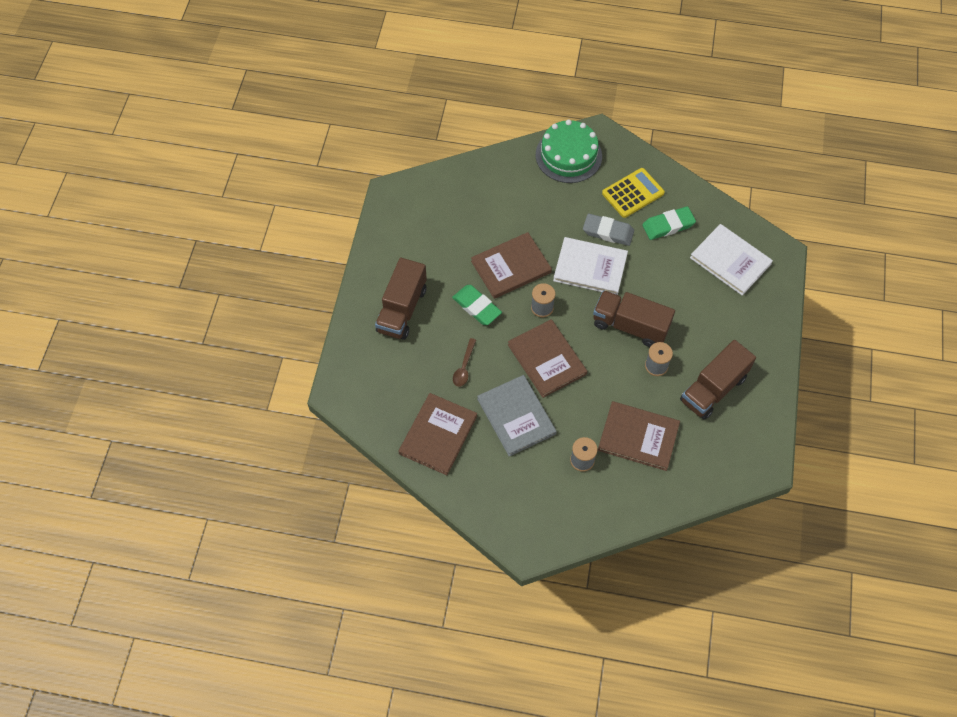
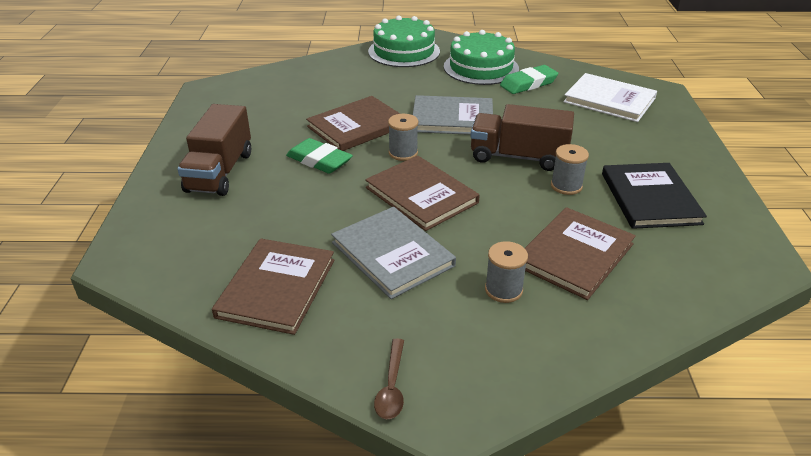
camera: 10 degrees left, 25 degrees down
brown spoon [453,338,476,387] -> brown spoon moved to [374,338,404,419]
white book [553,237,628,295] -> grey book [413,95,493,135]
grey eraser [583,214,634,246] -> none
brown book [598,401,680,471] -> brown book turned 60 degrees counterclockwise [525,207,636,300]
yellow calculator [602,168,665,218] -> green cake [444,30,519,85]
brown truck [680,340,756,420] -> black book [602,163,707,229]

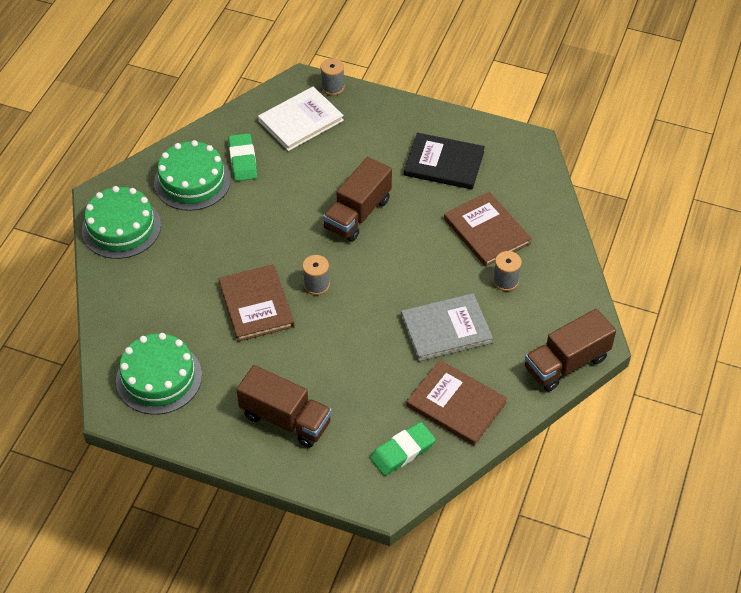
camera: 70 degrees left, 15 degrees up
green eraser [286,138,353,174] -> green eraser moved to [370,422,436,476]
brown book [365,156,480,231] -> none
brown spoon [374,338,404,419] -> brown truck [525,309,616,391]
grey book [413,95,493,135] -> none
grey spool [551,144,589,195] -> grey spool moved to [321,58,344,95]
none -> green cake [116,333,202,415]

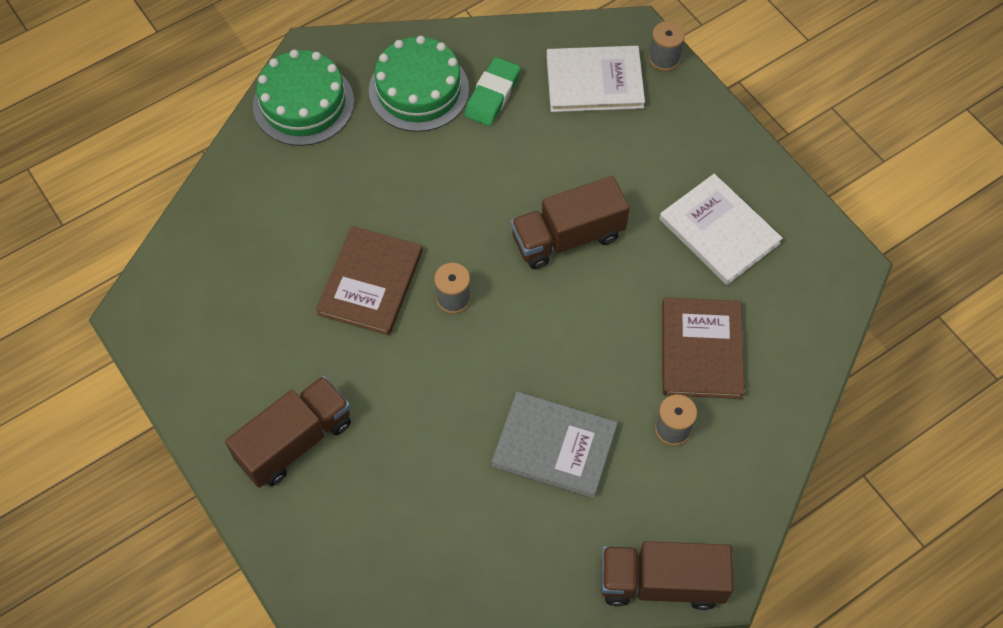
camera: 35 degrees right, 10 degrees up
green cake [116,333,202,415] -> none
brown truck [236,365,332,448] -> brown truck turned 105 degrees counterclockwise [225,376,351,488]
green eraser [370,422,436,476] -> none
black book [404,133,485,189] -> white book [659,174,783,285]
brown book [406,360,507,446] -> none

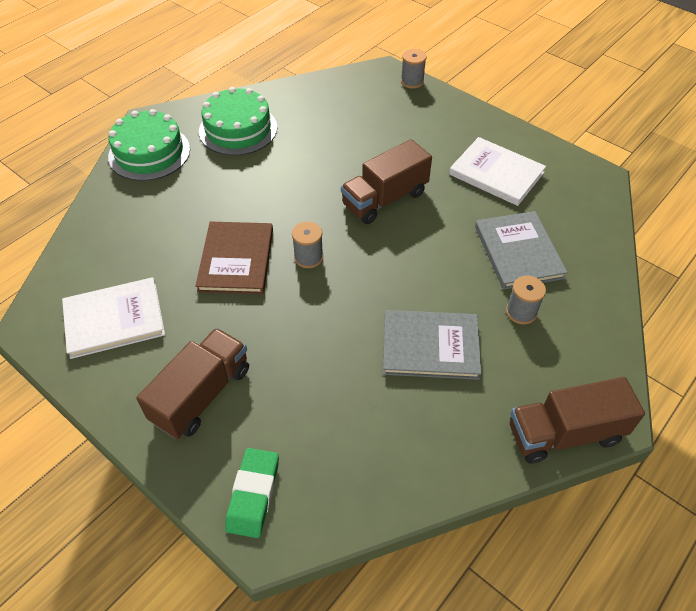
camera: 15 degrees left, 10 degrees down
green eraser [464,57,521,126] -> green eraser moved to [225,448,279,538]
white book [546,46,645,112] -> white book moved to [62,277,165,359]
brown book [662,297,744,399] -> grey book [475,211,568,290]

